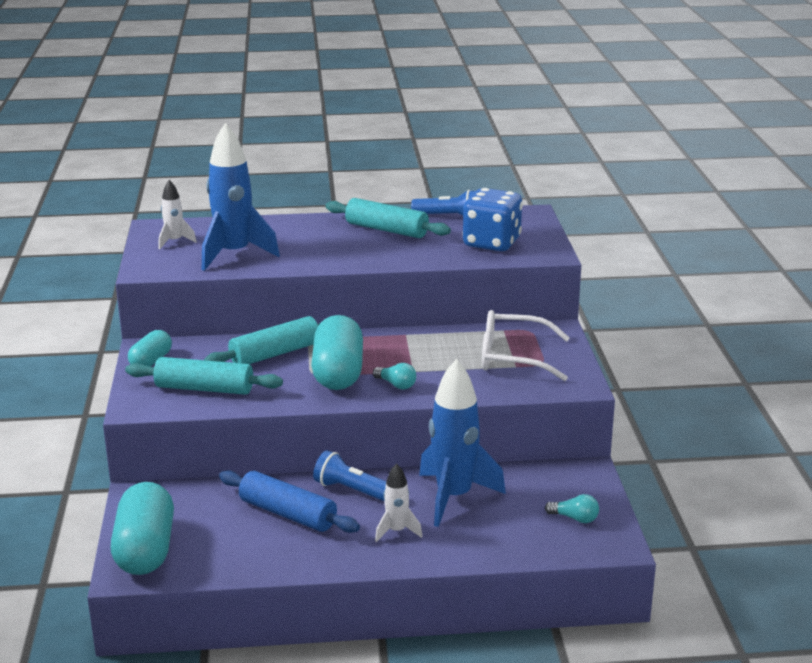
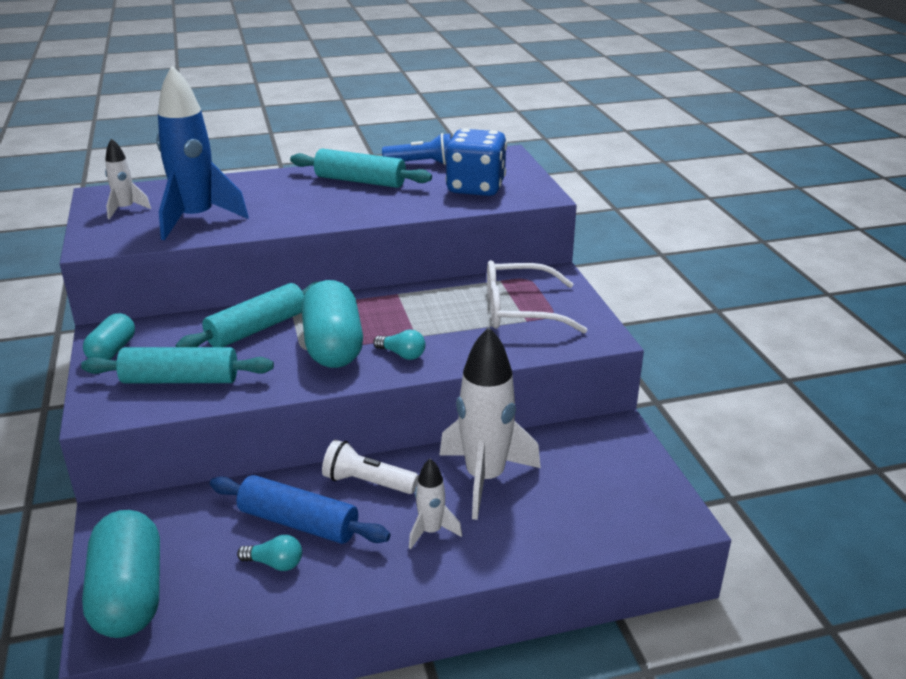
camera: 10 degrees left, 5 degrees up
blue flashlight [313,450,386,502] -> white flashlight [322,439,419,494]
blue rocket [419,359,506,527] -> white rocket [439,327,541,520]
turquoise light bulb [545,494,599,523] -> turquoise light bulb moved to [237,535,302,571]

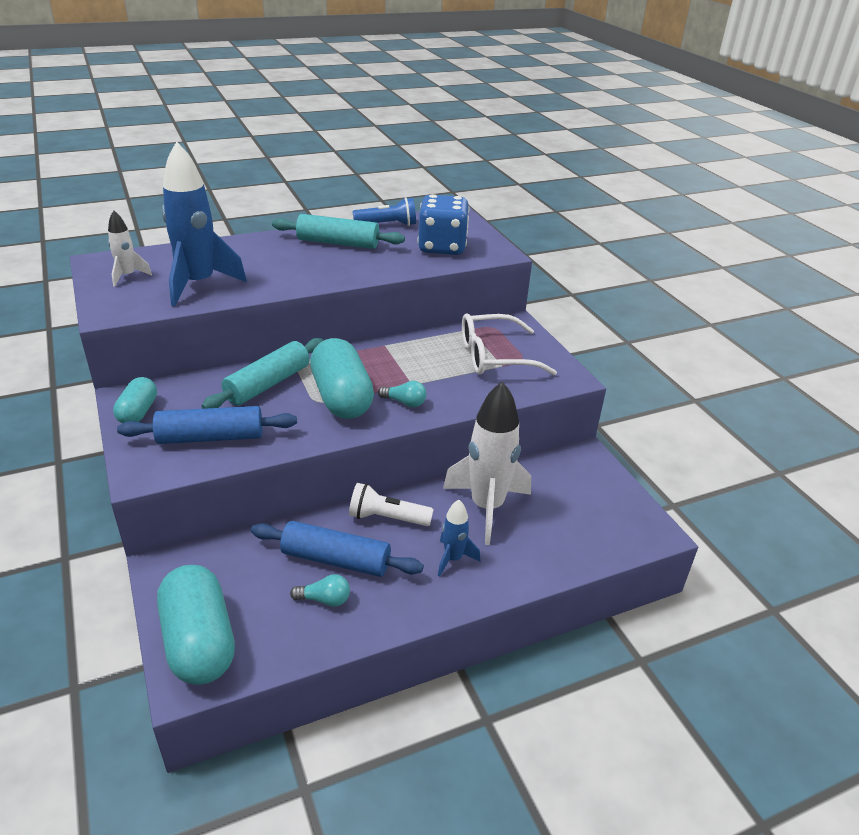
camera: 10 degrees left, 5 degrees up
turquoise rolling pin [81,347,274,383] -> blue rolling pin [117,406,297,444]
white rocket [409,459,462,549] -> blue rocket [438,500,480,576]

